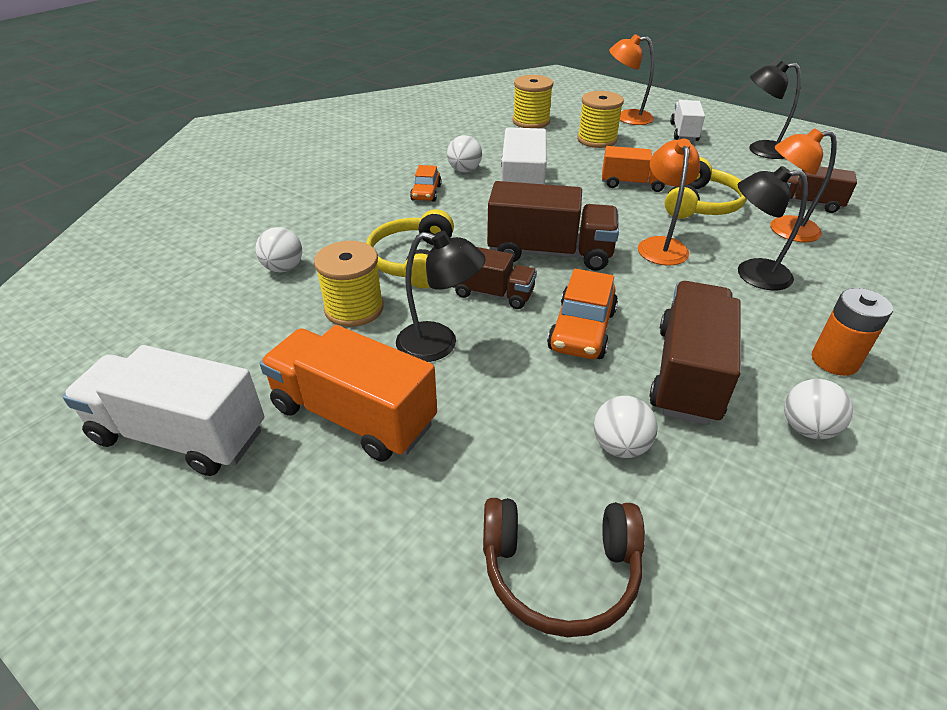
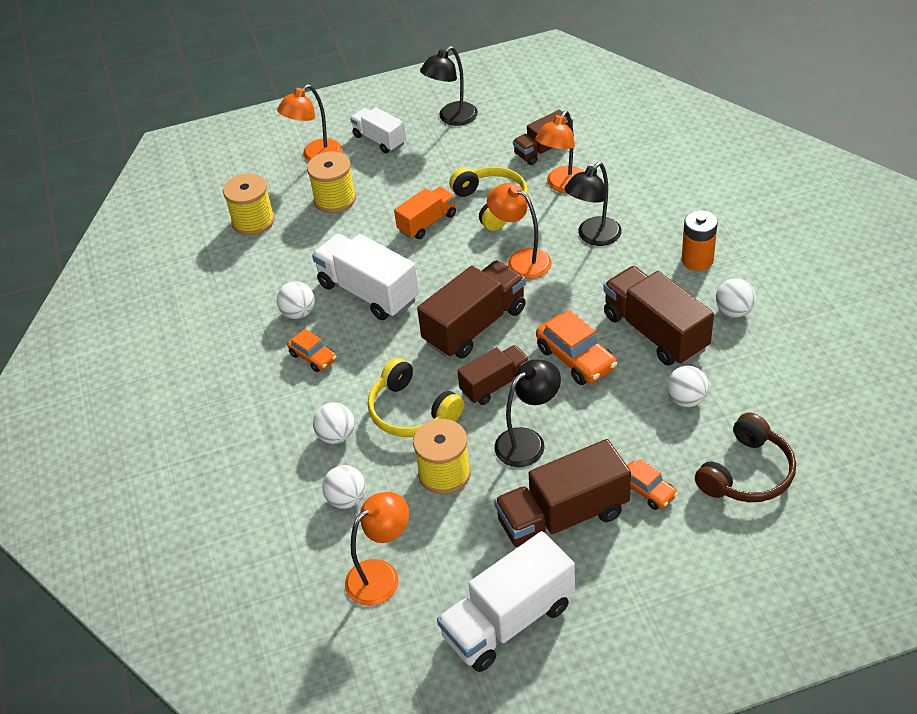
camera: 50 degrees left, 5 degrees up
orange truck [259,325,437,461] -> brown truck [494,439,631,548]
none -> white ball [313,403,355,444]
none -> orange lamp [345,492,409,606]
none -> orange car [627,459,678,510]

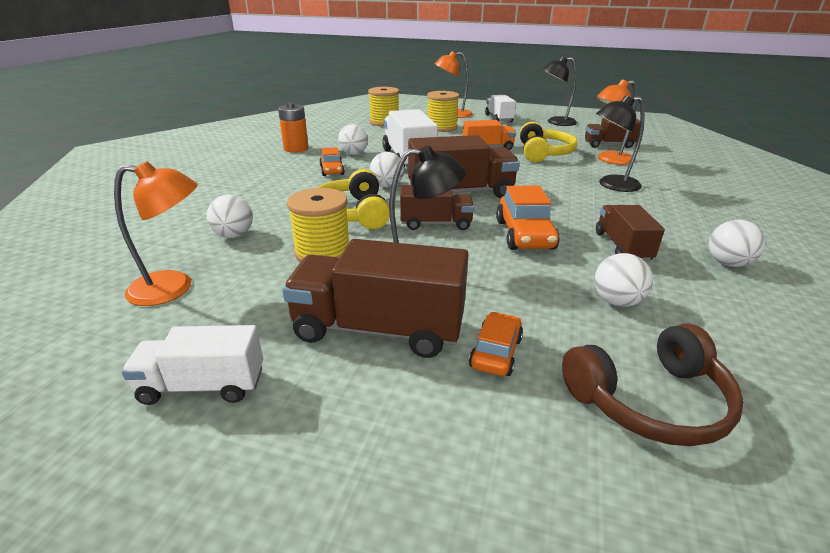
camera: 30 degrees right, 15 degrees down
white ball [313,403,355,444] -> white ball moved to [370,152,404,187]
white truck [437,531,575,672] -> white truck [122,325,263,405], size x0.61
orange lamp [487,183,552,279] -> none
brown truck [604,266,714,366] -> brown truck [596,205,665,262], size x0.61
orange car [627,459,678,510] -> orange car turned 150 degrees counterclockwise [469,312,523,376]
orange battery [682,210,718,271] -> orange battery moved to [278,103,308,153]

